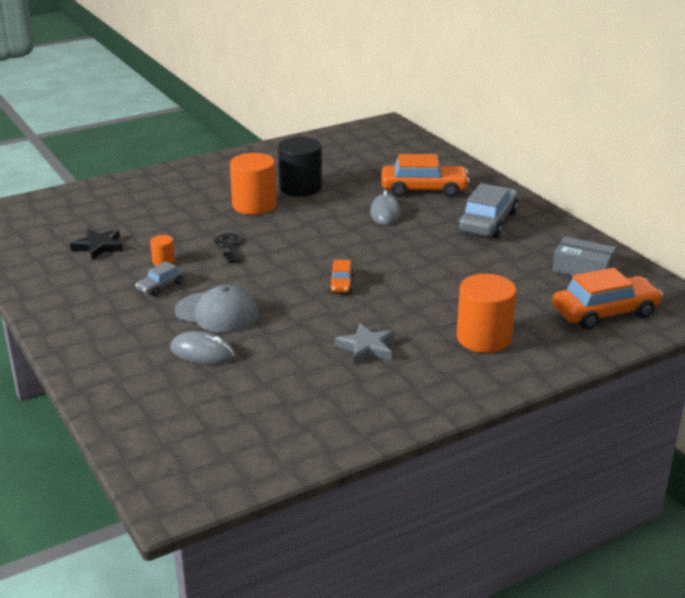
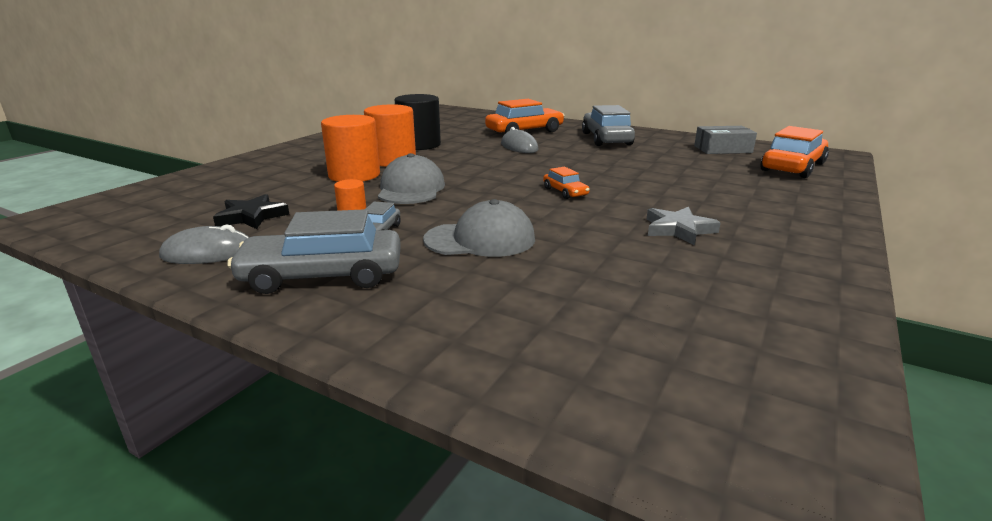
camera: 30 degrees left, 5 degrees down
grey mouse [170,331,235,365] -> grey mouse moved to [159,224,249,264]
black key [214,233,242,263] -> grey cap [378,153,445,204]
orange cylinder [457,274,517,353] -> orange cylinder moved to [321,115,380,182]
none -> grey car [227,209,401,294]

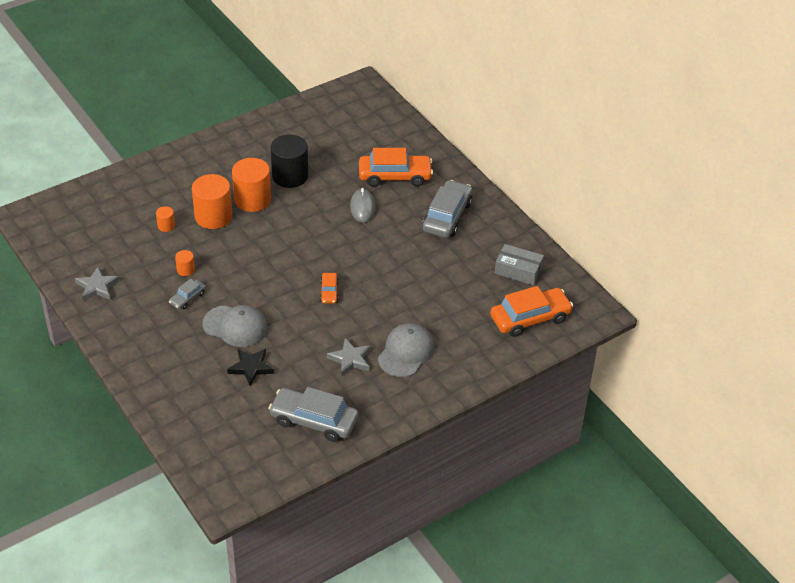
camera: 25 degrees right, 20 degrees up
grey mouse [159,224,249,264] -> grey star [75,267,120,301]
black star [213,194,290,229] -> black star moved to [227,349,274,386]
grey car [227,209,401,294] -> grey car moved to [268,387,358,442]
grey cap [378,153,445,204] -> grey cap moved to [378,323,434,377]
none -> orange cylinder [156,206,175,232]

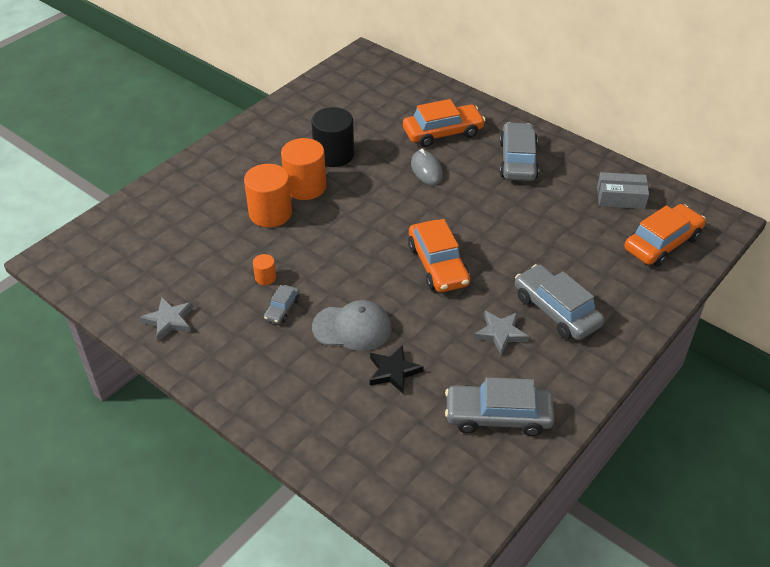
camera: 15 degrees left, 0 degrees up
orange cylinder [156,206,175,232] -> none
orange car [320,273,339,304] -> orange car [408,219,470,292], size x2.01
grey cap [378,323,434,377] -> grey car [515,264,604,340]

